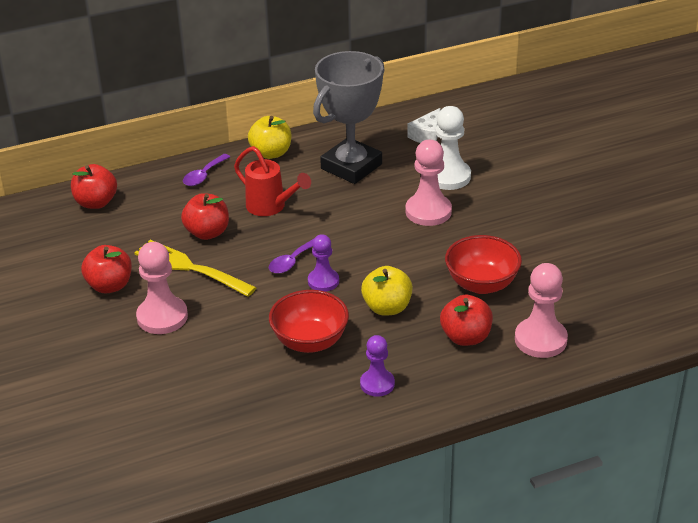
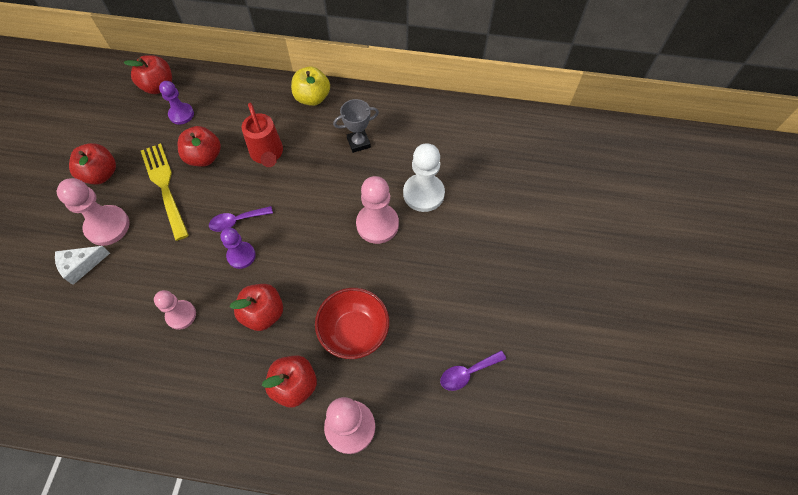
camera: 30 degrees right, 25 degrees up
purple spoon [183,154,230,186] -> purple spoon moved to [440,350,506,391]
red bowl [269,290,349,353] -> pink pawn [154,290,196,330]
grey trophy [313,51,384,184] -> grey trophy [333,99,379,153], size x0.48
purple pawn [360,335,395,397] -> purple pawn moved to [159,81,194,124]
yellow apple [361,266,413,316] -> red apple [230,284,283,331]
white cheese [407,108,440,143] -> white cheese moved to [55,246,110,285]

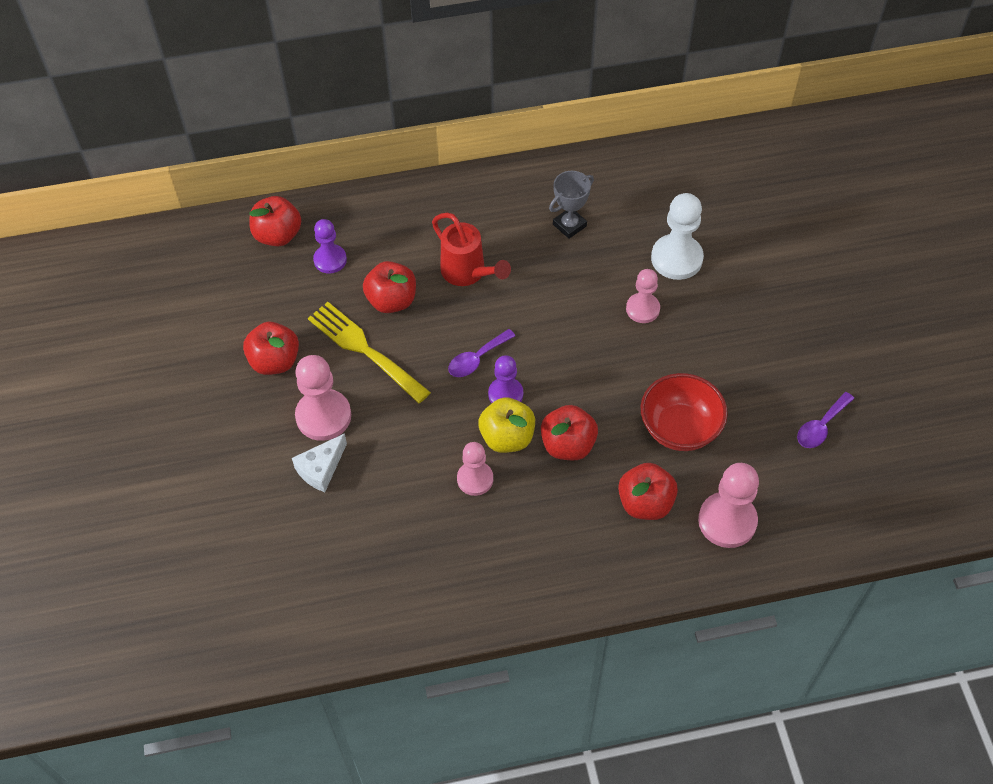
camera: 20 degrees left, 5 degrees down
yellow apple [291,66,330,106] -> yellow apple moved to [478,397,535,453]
pink pawn [356,176,399,244] -> pink pawn [626,269,660,323], size x0.64

